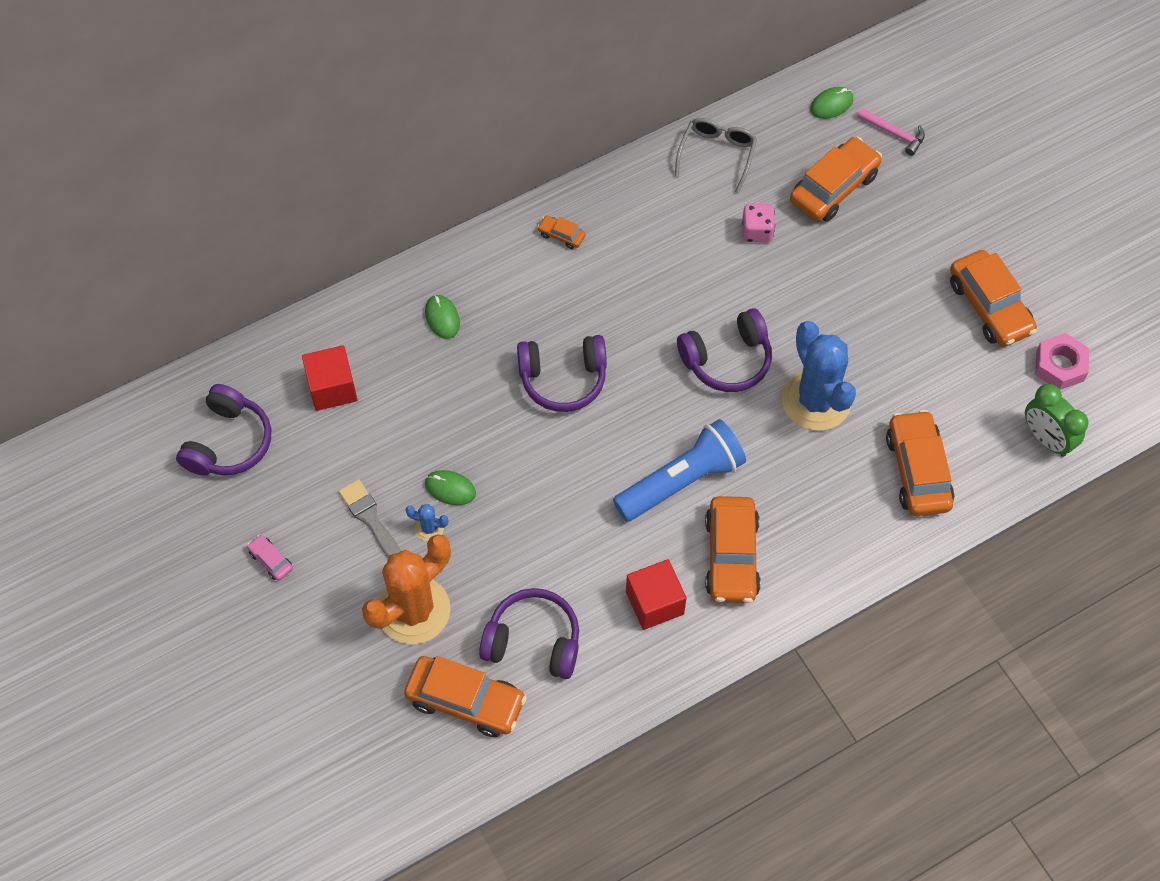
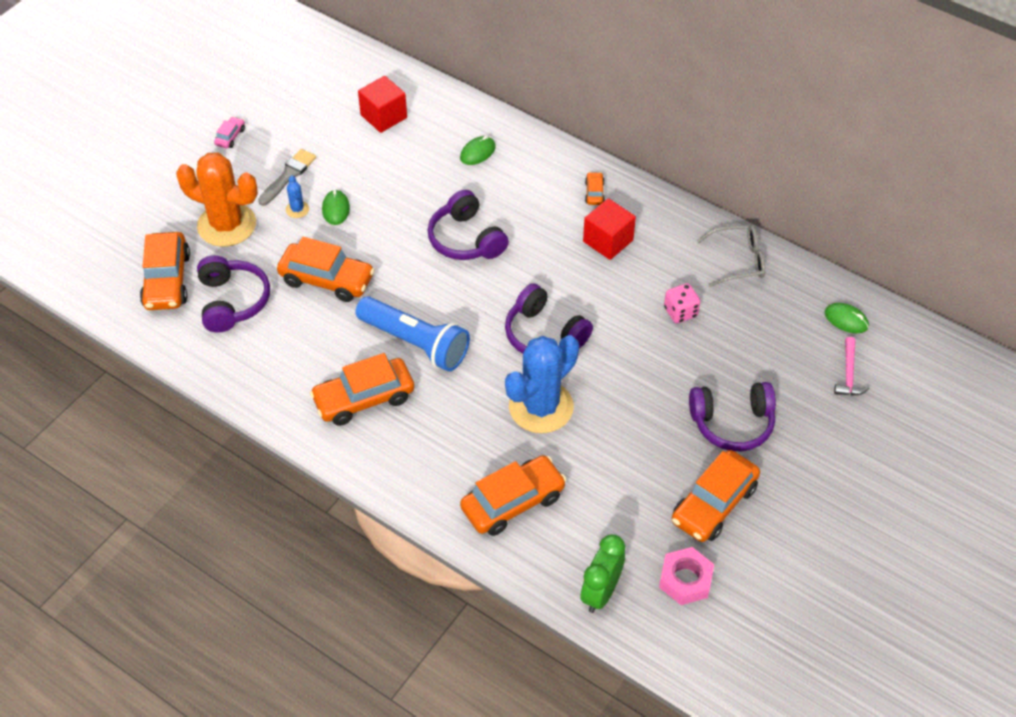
camera: 65 degrees right, 10 degrees down
purple headphones [176,384,271,476] -> purple headphones moved to [689,382,776,451]
red cube [626,559,687,630] -> red cube moved to [583,198,636,260]
orange car [790,137,882,222] -> orange car moved to [277,237,375,302]

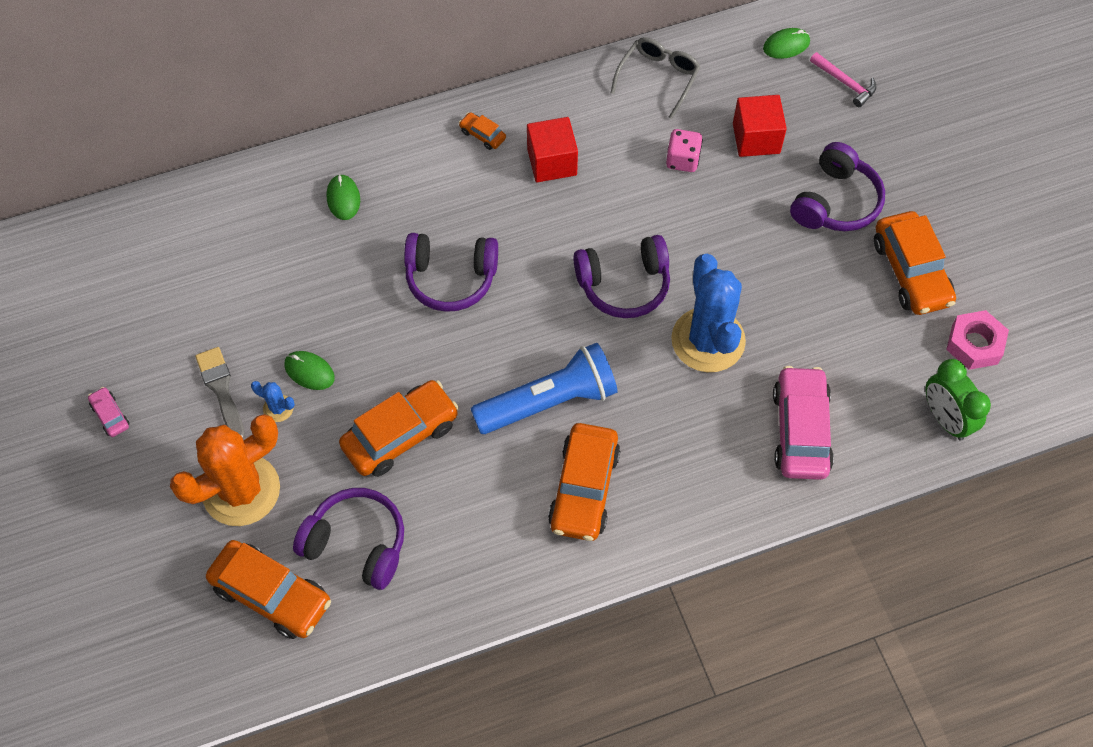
camera: 55 degrees left, 10 degrees up
red cube [358,76,407,133] -> red cube moved to [733,95,787,157]
orange car [460,455,567,536] -> pink car [773,366,834,480]

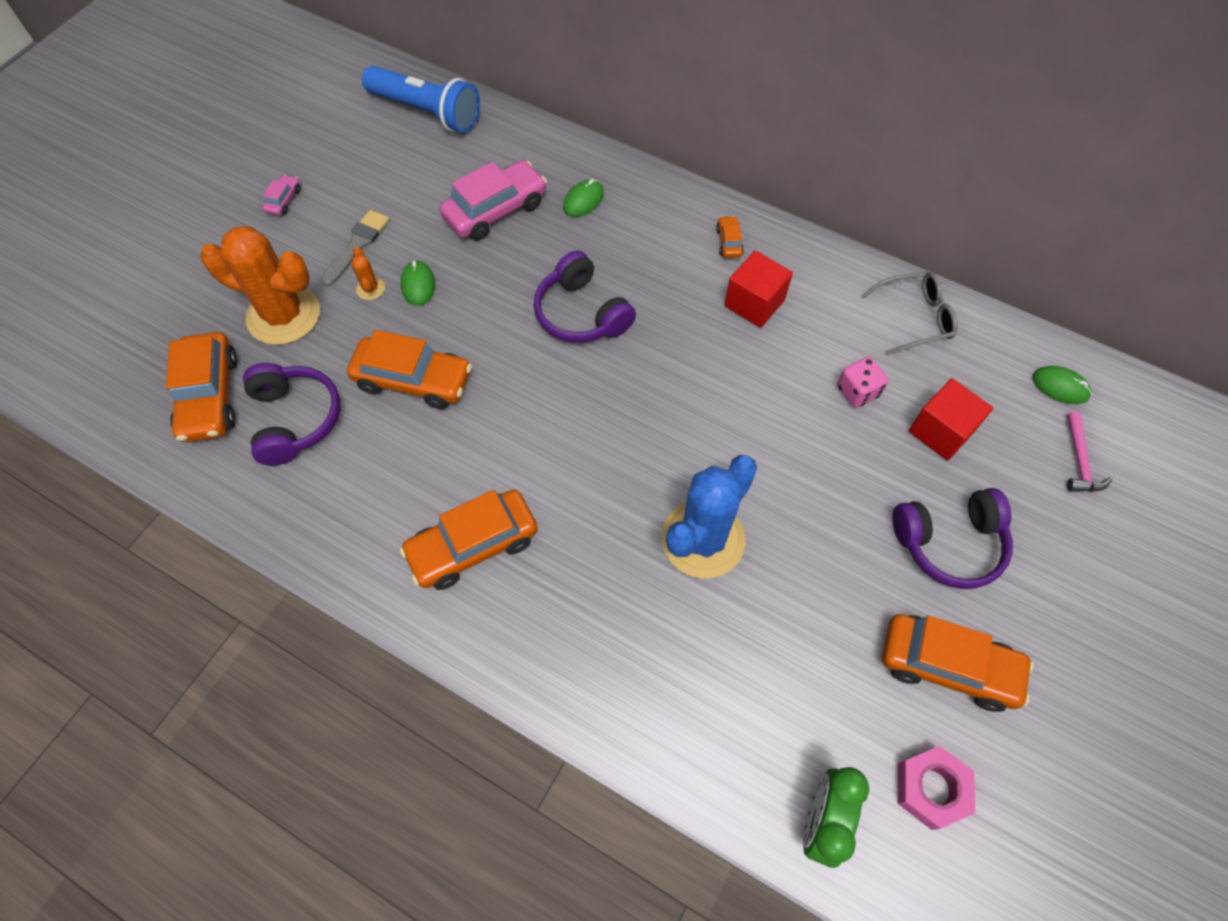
camera: 50 degrees right, 0 degrees up
blue cactus [251,381,295,422] -> orange cactus [351,247,385,300]
blue flashlight [471,343,618,434] -> blue flashlight moved to [362,66,480,133]
purple headphones [573,235,670,318] -> none
pink car [773,366,834,480] -> pink car moved to [440,160,547,240]
orange car [874,211,956,315] -> orange car turned 105 degrees counterclockwise [882,614,1034,712]

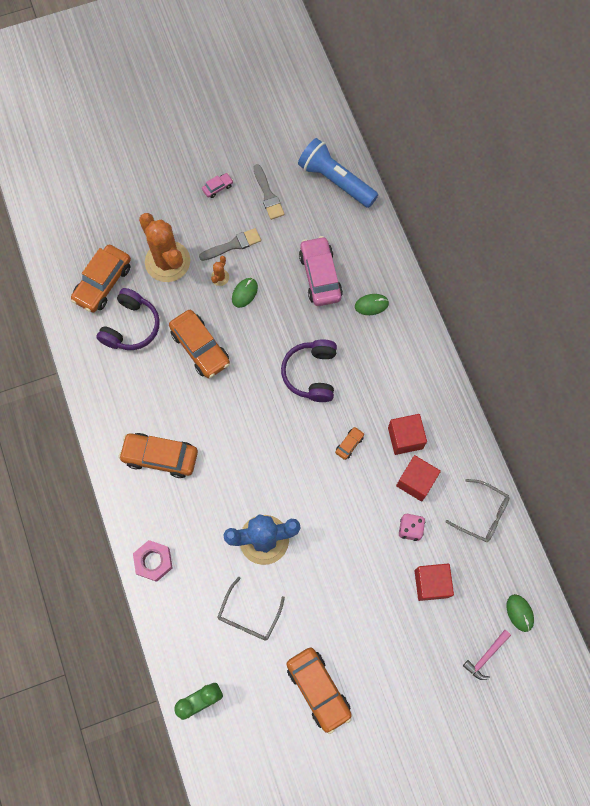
camera: 40 degrees right, 10 degrees up
blue flashlight [362,66,480,133] -> blue flashlight turned 150 degrees clockwise [298,138,378,208]
pink car [440,160,547,240] -> pink car turned 105 degrees counterclockwise [299,236,343,306]
orange car [716,216,744,258] -> orange car moved to [335,427,364,460]
purple headphones [892,488,1013,589] -> none
pink nut [898,746,976,830] -> pink nut moved to [133,540,173,582]
none -> grey glasses [218,577,285,641]
none -> grey brush [253,164,285,220]
none -> red cube [396,455,441,501]

